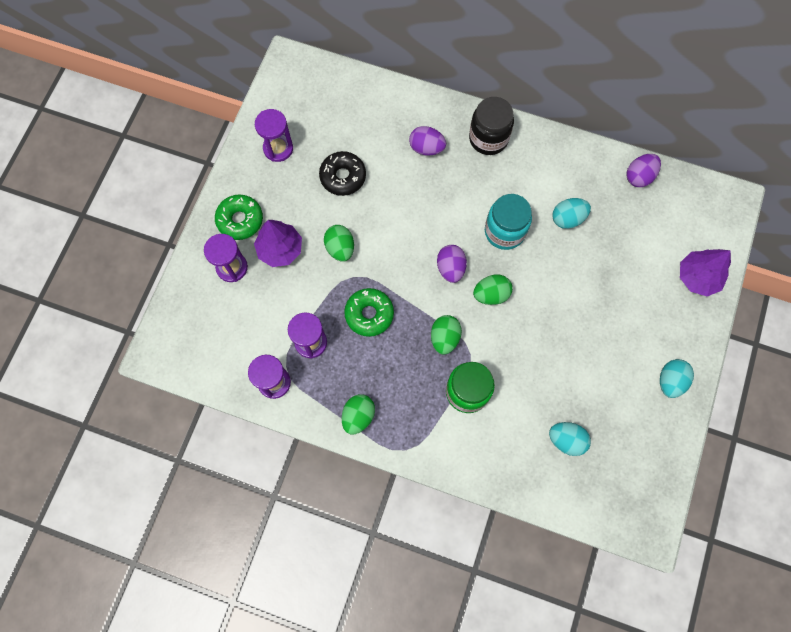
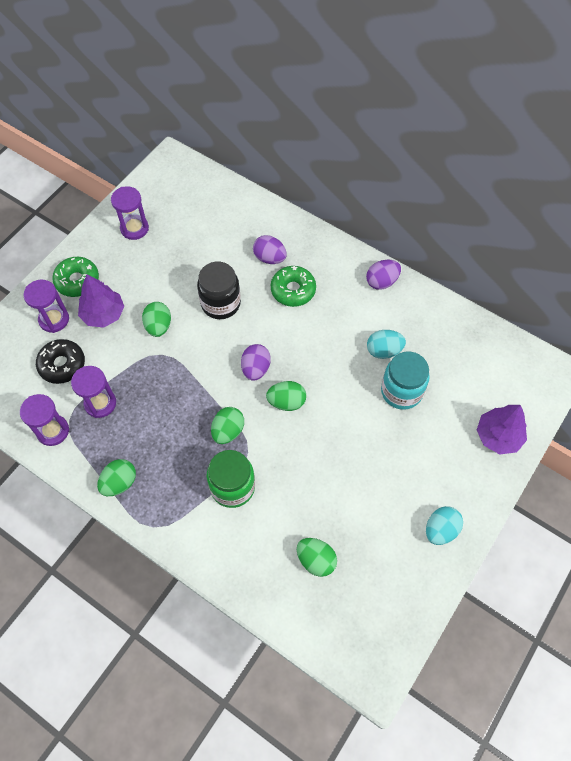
camera: 15 degrees right, 10 degrees down
black donut [319,151,366,196] -> black donut moved to [36,339,85,384]
green donut [344,288,394,337] -> green donut moved to [271,266,316,307]
black jar [469,97,514,155] -> black jar moved to [197,262,241,319]
turquoise jar [485,194,532,250] -> turquoise jar moved to [381,351,430,410]
turquoise egg [549,422,591,456] -> green egg [297,538,337,577]
purple egg [626,154,661,187] -> purple egg moved to [366,259,401,290]

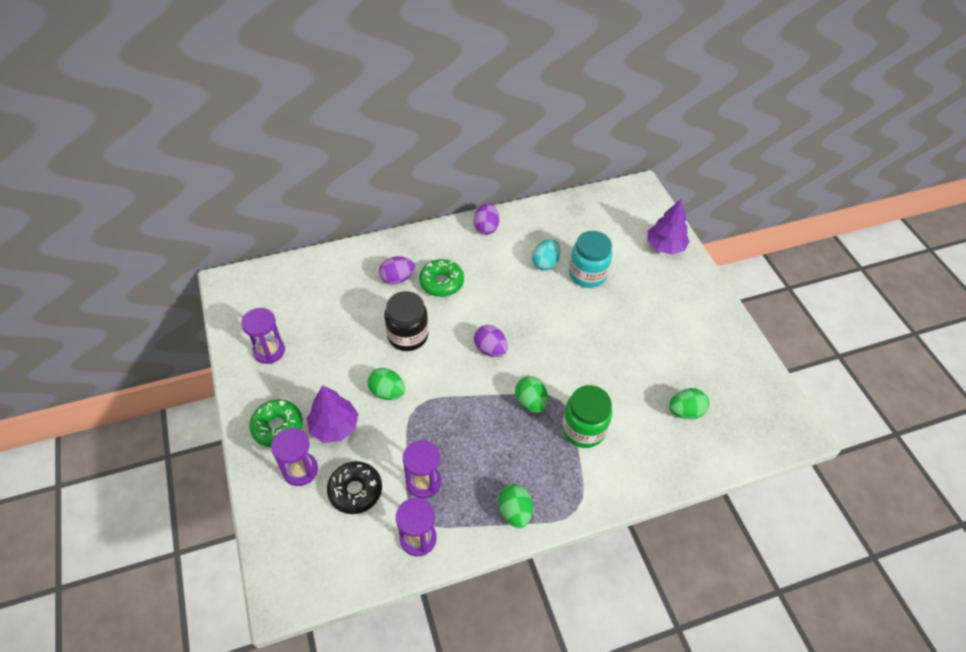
camera: 55 degrees left, 10 degrees down
green egg [266,381,306,411] -> none
turquoise egg [426,506,463,545] -> none

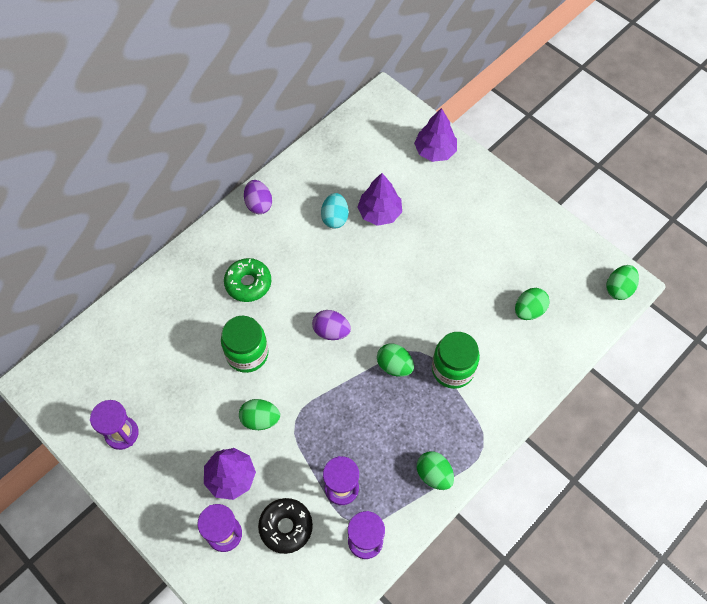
camera: 25 degrees left, 10 degrees up
green donut [249,399,303,447] -> none
purple egg [379,256,415,285] -> none
black jar [384,291,429,351] -> green jar [221,316,269,373]
turquoise jar [569,231,612,288] -> purple tree [357,173,402,226]
none -> green egg [606,265,639,300]

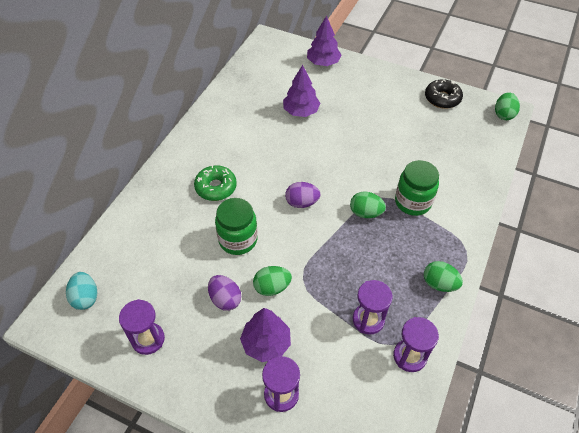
camera: 20 degrees left, 10 degrees down
purple egg [244,180,272,214] -> purple egg moved to [208,275,241,311]
black donut [258,498,313,554] -> black donut moved to [425,79,463,109]
turquoise egg [321,193,349,229] -> turquoise egg moved to [66,272,98,310]
green egg [515,288,550,320] -> none

